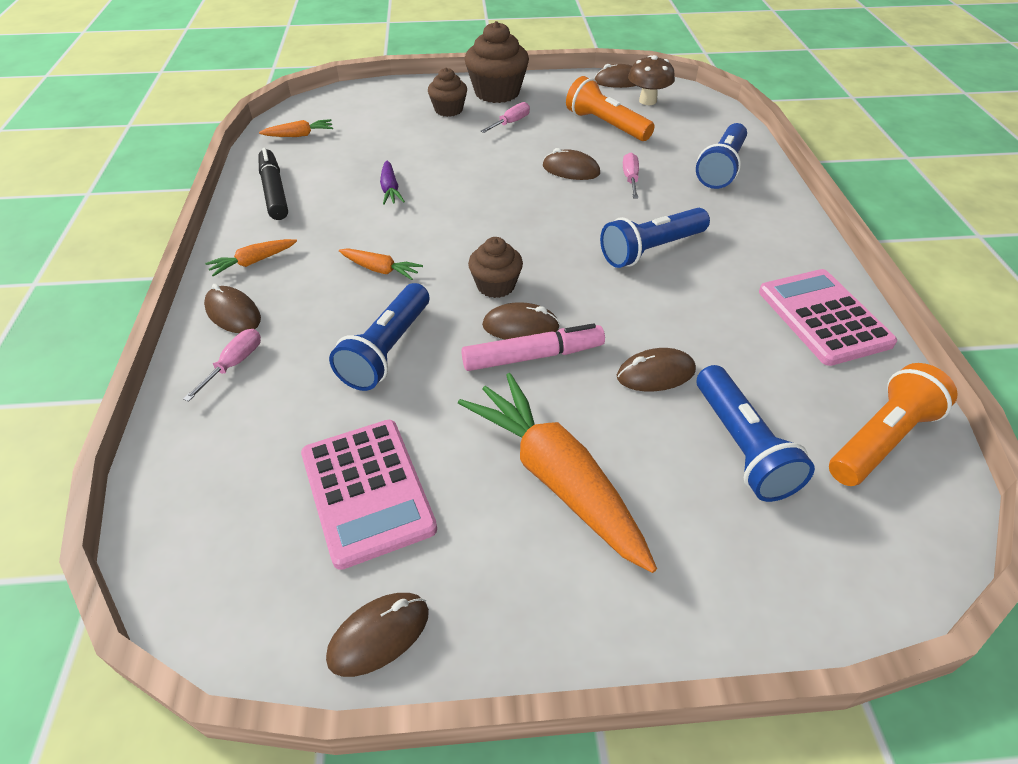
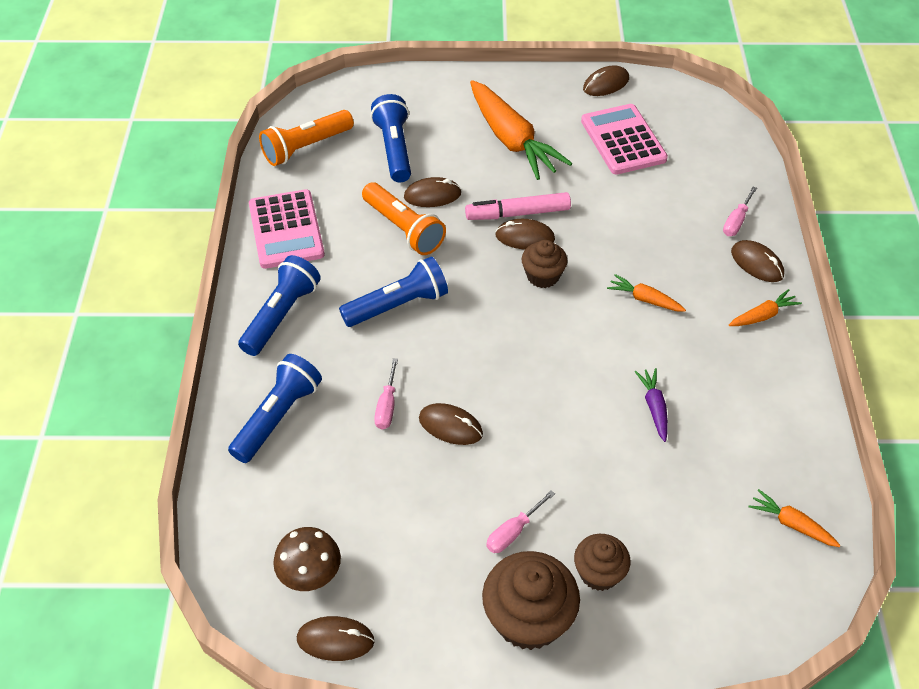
camera: 175 degrees left, 5 degrees up
black marker [258,148,288,220] -> none
orange carrot [259,119,333,137] -> orange carrot turned 45 degrees clockwise [748,489,841,547]
blue flashlight [329,283,429,391] -> blue flashlight moved to [238,255,321,356]
orange flashlight [566,76,655,141] -> orange flashlight moved to [362,182,446,255]

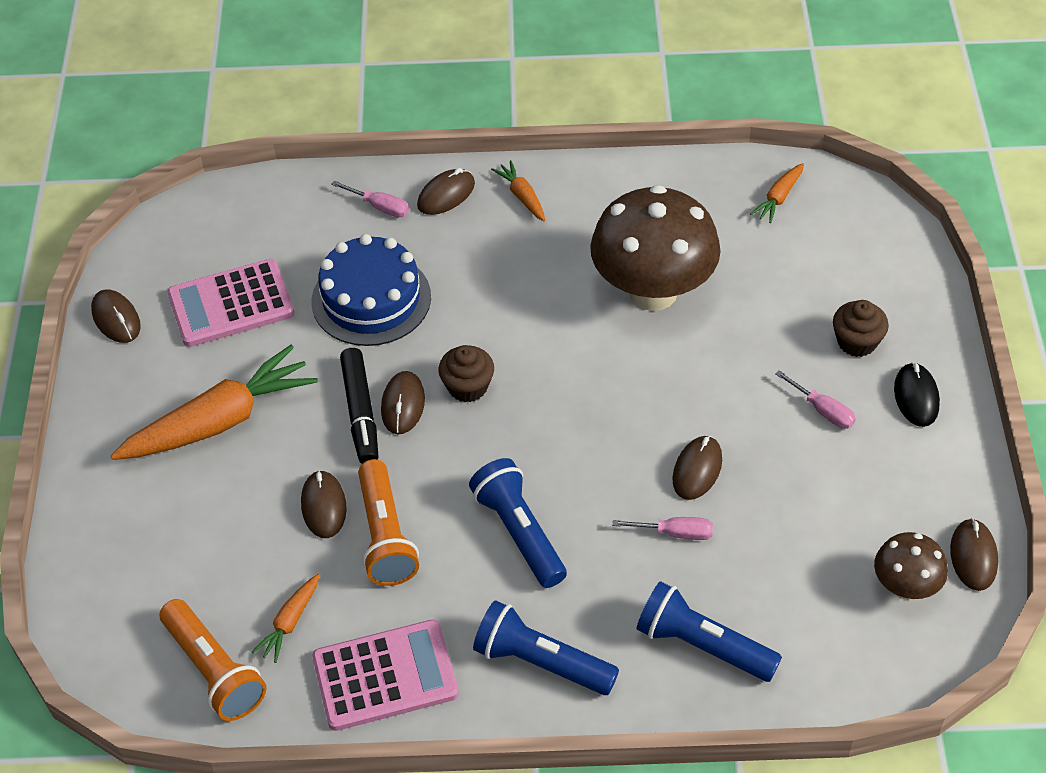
camera: 90 degrees left, 0 degrees up
orange flashlight [362,182,446,255] -> orange flashlight turned 120 degrees clockwise [358,459,419,586]
blue flashlight [371,94,411,183] -> none
pink marker [465,192,571,220] -> black marker [340,348,378,464]
brown cupcake [482,551,580,650] -> black mouse [894,362,940,427]
orange carrot [607,274,686,312] -> orange carrot moved to [252,574,320,663]
purple carrot [634,368,668,442] -> brown mushroom [590,185,721,311]
none -> blue cake [312,234,431,346]

